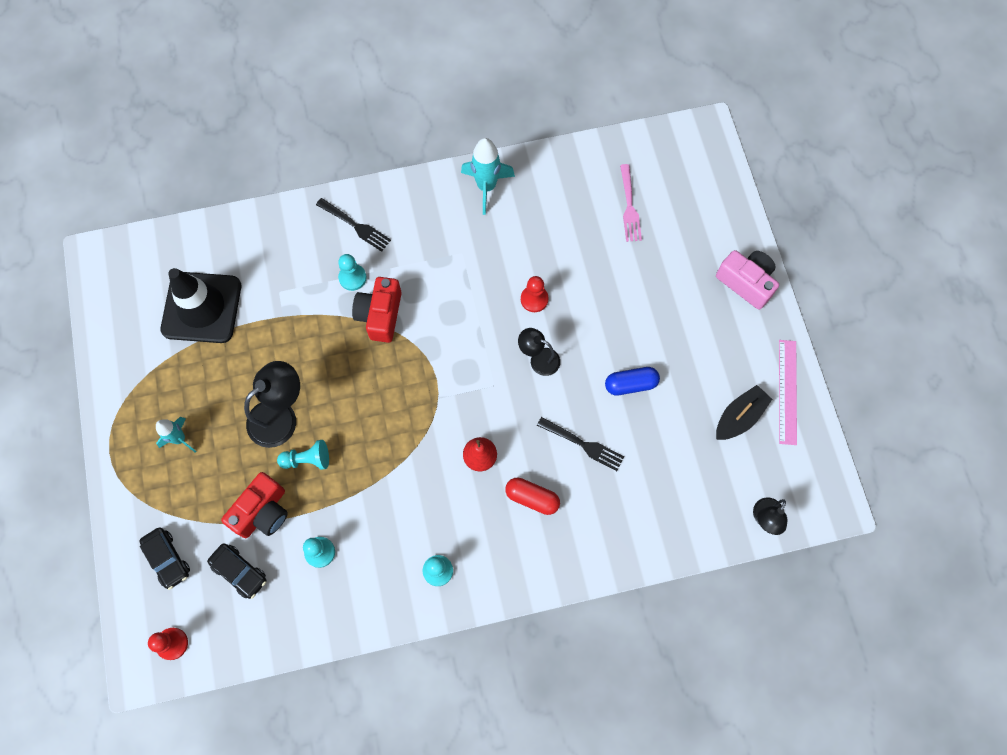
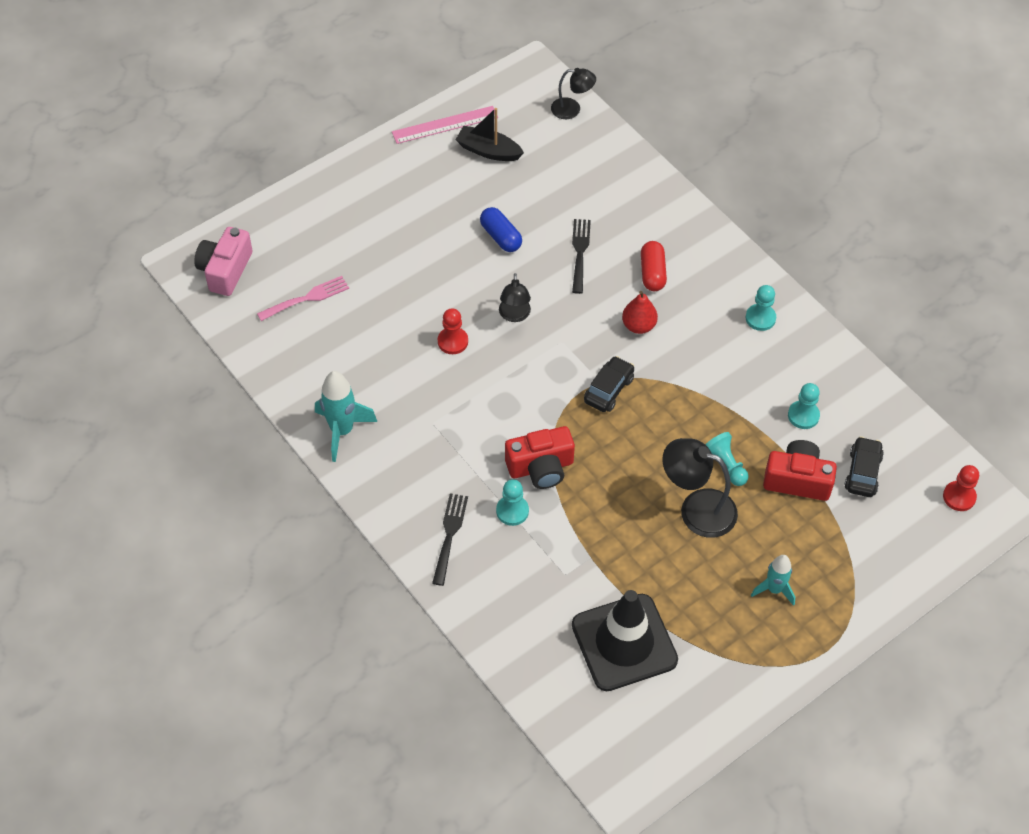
camera: 115 degrees left, 15 degrees down
black car [140,527,190,590] -> black car moved to [584,356,634,412]
pink camera [716,250,779,310] -> pink camera moved to [194,227,253,296]

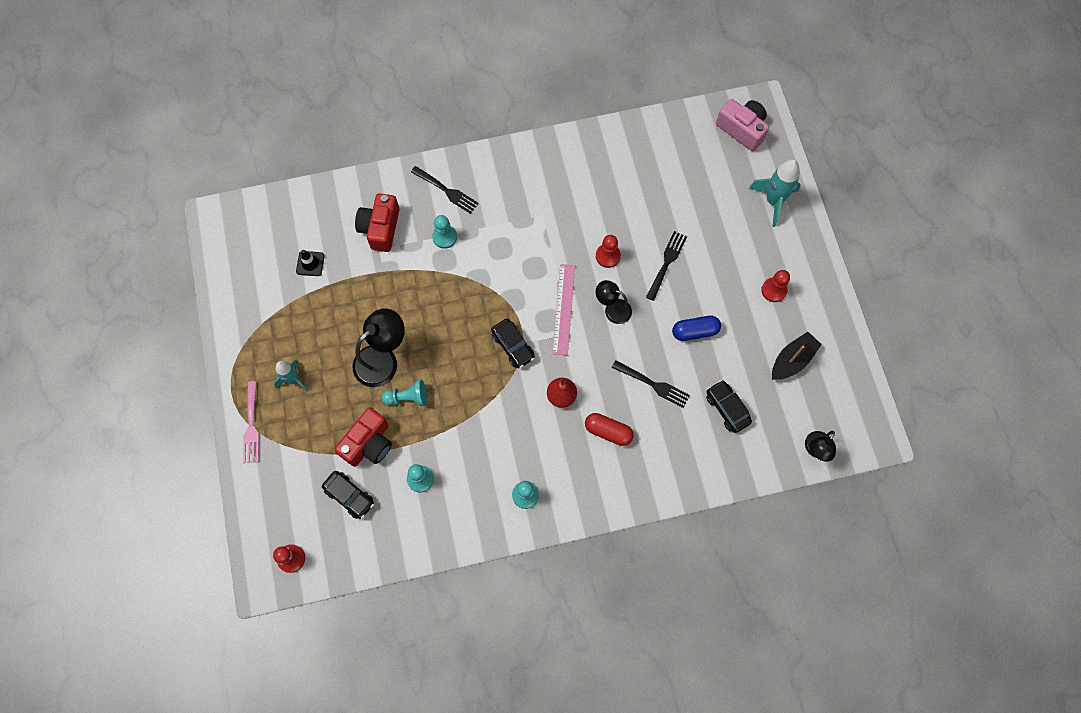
camera: 115 degrees right, 15 degrees up
pink fork [257,276,349,321] -> pink fork moved to [243,381,259,463]
turquoise rocket [315,371,377,462] -> turquoise rocket moved to [749,159,801,227]
pink ruler [392,106,498,144] -> pink ruler moved to [552,264,575,355]
red camera [505,426,575,489] -> red camera moved to [355,193,399,252]
black traffic cone [572,590,678,691] -> black traffic cone [296,250,325,276], size x0.40
none -> black fork [646,231,687,301]
none -> black car [706,380,752,433]
none -> red pawn [761,270,790,302]

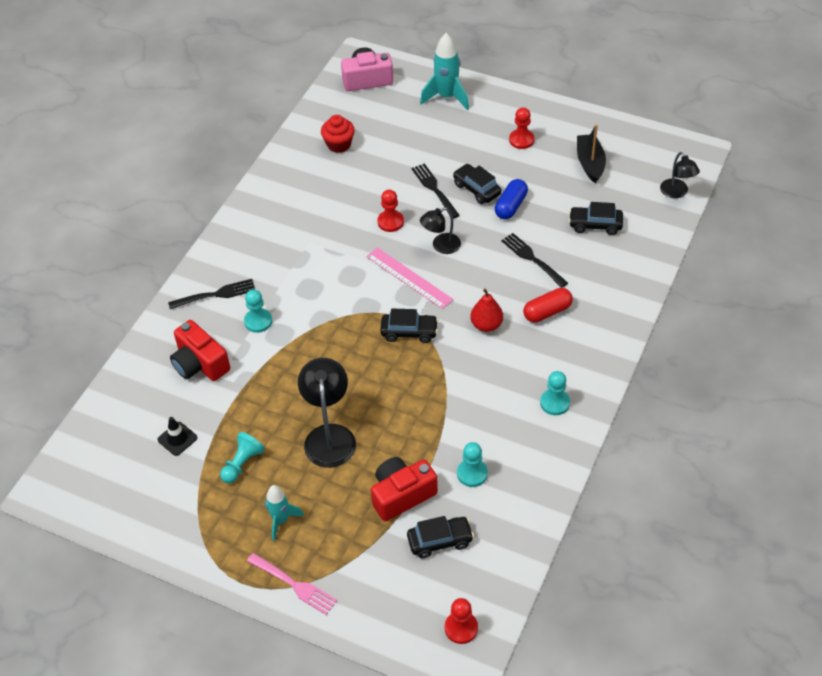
camera: 50 degrees left, 20 degrees down
red camera [334,408,392,467] -> red camera turned 105 degrees counterclockwise [371,457,438,521]
turquoise pawn [381,380,427,406] -> turquoise pawn moved to [220,432,265,483]
black fork [612,360,690,408] -> black fork turned 105 degrees counterclockwise [501,233,568,288]
none -> red cupcake [321,115,355,153]
none -> black car [453,164,501,204]

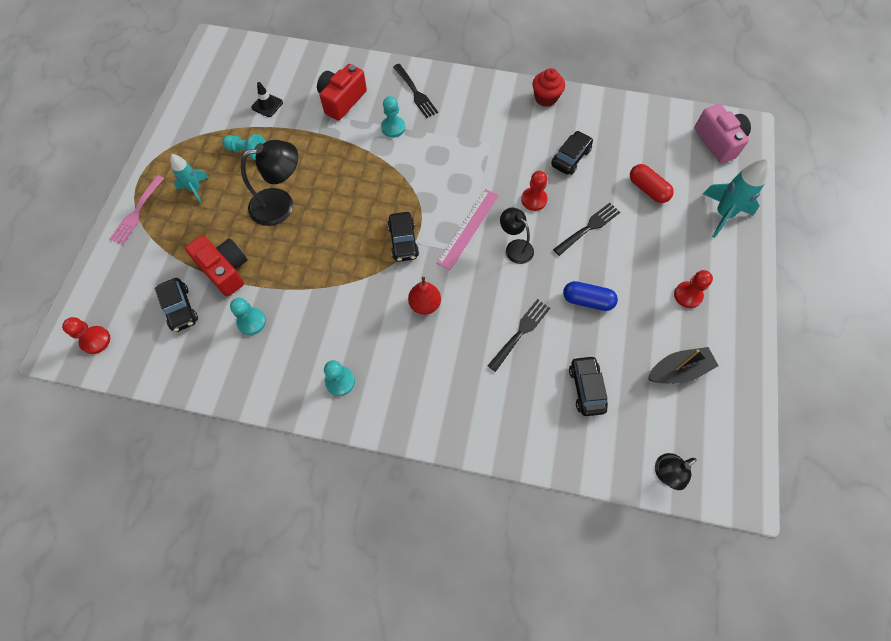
camera: 75 degrees right, 15 degrees up
red cupcake [321,115,355,153] -> red cupcake moved to [533,68,565,107]
black car [453,164,501,204] -> black car moved to [551,131,593,175]
red capsule [523,288,573,323] -> red capsule moved to [630,164,674,203]

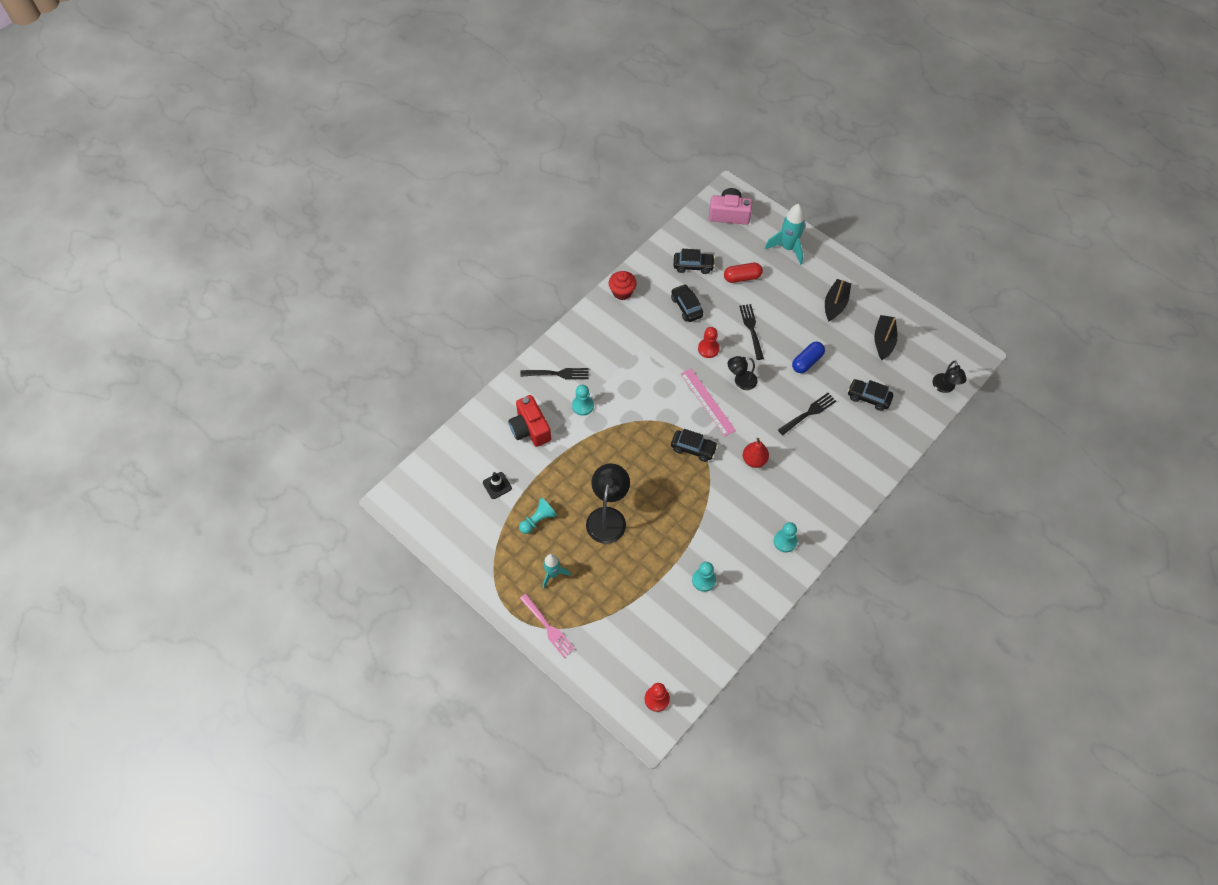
camera: 60 degrees left, 5 degrees down
black car [155,278,198,332] -> black car moved to [674,249,715,274]
red camera [185,236,247,297] -> none
black fork [488,299,550,372] -> black fork turned 75 degrees clockwise [778,393,836,435]
red pawn [674,270,713,308] -> black boat [825,279,851,322]

